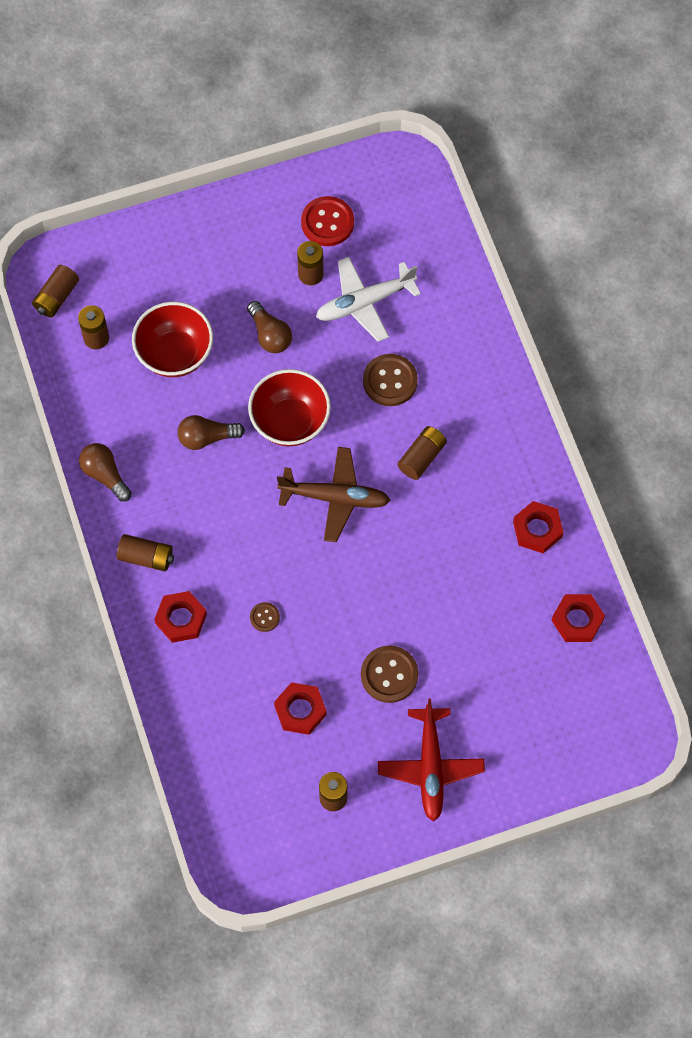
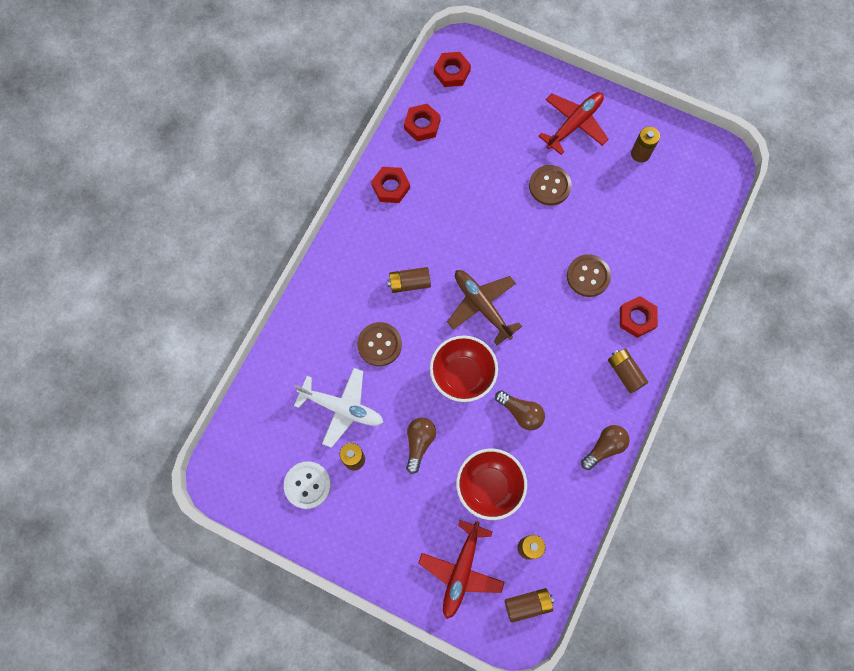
camera: 135 degrees left, 5 degrees up
brown light bulb [79,443,132,502] -> brown light bulb turned 135 degrees counterclockwise [581,425,630,470]
brown button [250,602,280,632] -> brown button [567,254,611,297], size x1.90
red nut [274,682,327,735] -> red nut moved to [434,52,471,87]
red button [301,196,354,246] -> white button [284,461,331,509]
none -> red plane [418,520,505,619]

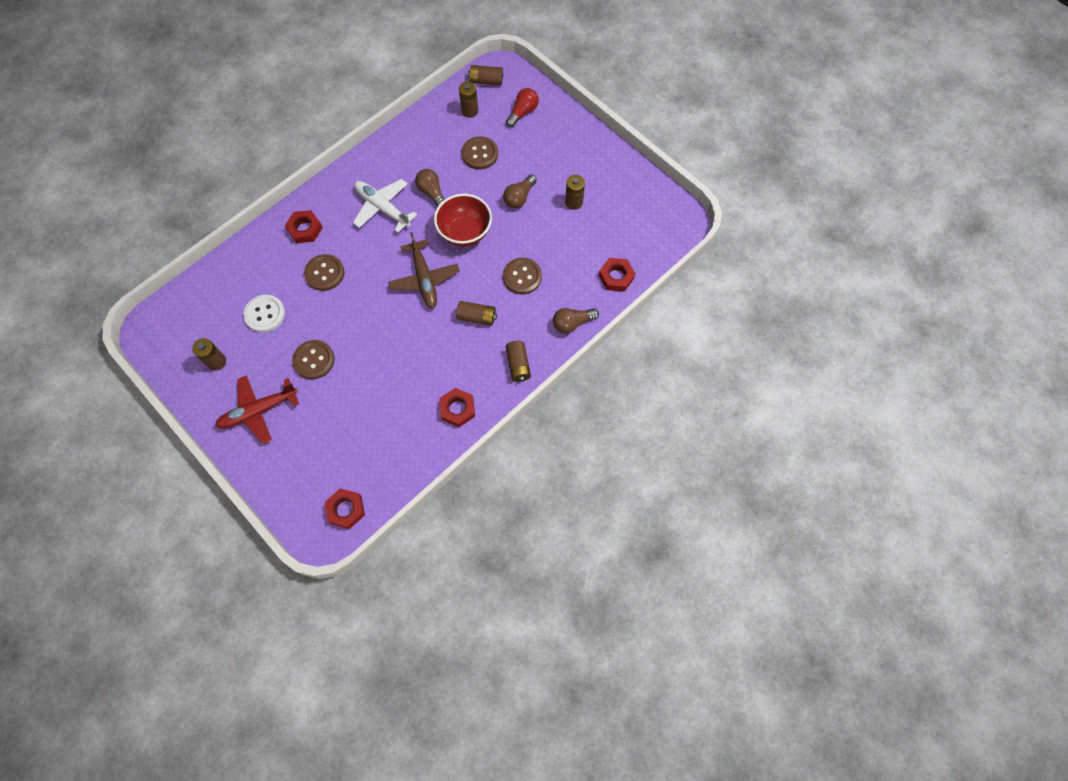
camera: 160 degrees left, 5 degrees down
white button [284,461,331,509] -> white button moved to [243,295,285,333]
white plane [294,368,384,448] -> white plane moved to [353,179,417,233]
red nut [404,104,441,142] -> red nut moved to [599,258,636,292]
red plane [418,520,505,619] -> red light bulb [506,88,539,127]
red bowl [456,449,527,520] -> brown button [461,136,498,170]
brown light bulb [581,425,630,470] -> brown light bulb moved to [553,308,599,333]
brown battery [608,349,648,394] -> brown battery moved to [506,341,531,382]

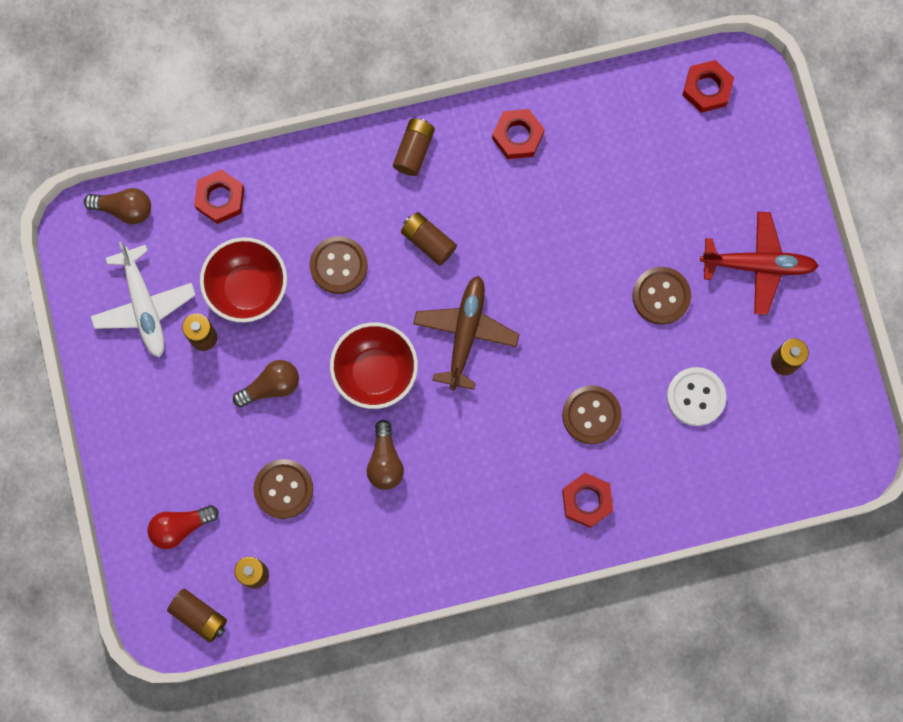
camera: 150 degrees left, 10 degrees up
white plane [353,179,417,233] -> white plane moved to [91,242,196,357]
brown light bulb [553,308,599,333] -> brown light bulb moved to [84,188,151,224]
none -> red bowl [200,237,287,322]

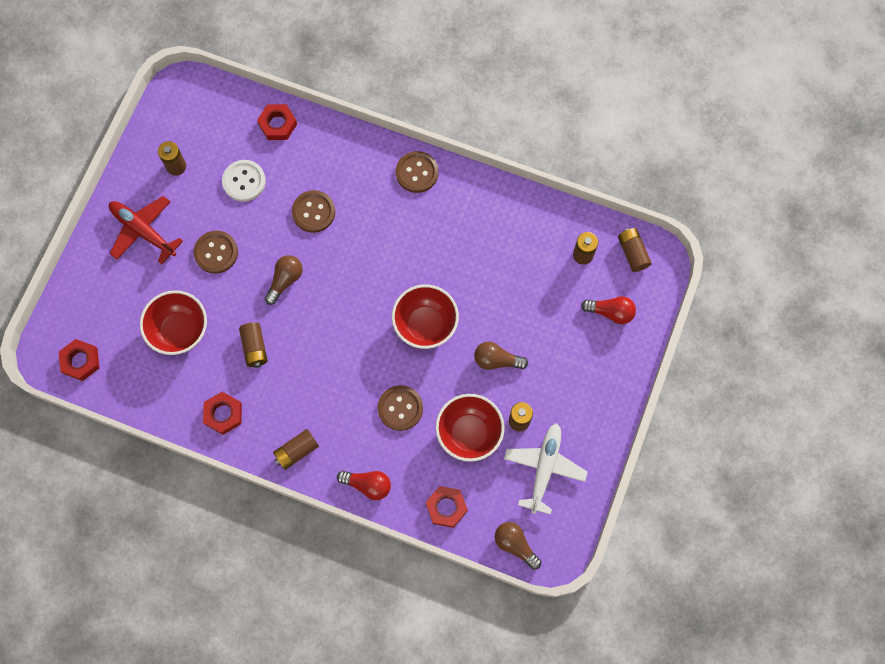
camera: 145 degrees left, 5 degrees down
brown button [253,459,313,519] -> brown button moved to [396,151,439,193]
brown light bulb [367,420,404,490] -> brown light bulb moved to [264,255,303,305]
brown battery [401,212,457,265] -> brown battery moved to [239,322,268,368]
brown plane [413,276,520,390] -> none
red nut [562,473,613,528] -> red nut moved to [257,104,297,140]
none -> red bowl [140,290,207,355]
none -> red light bulb [337,471,391,500]

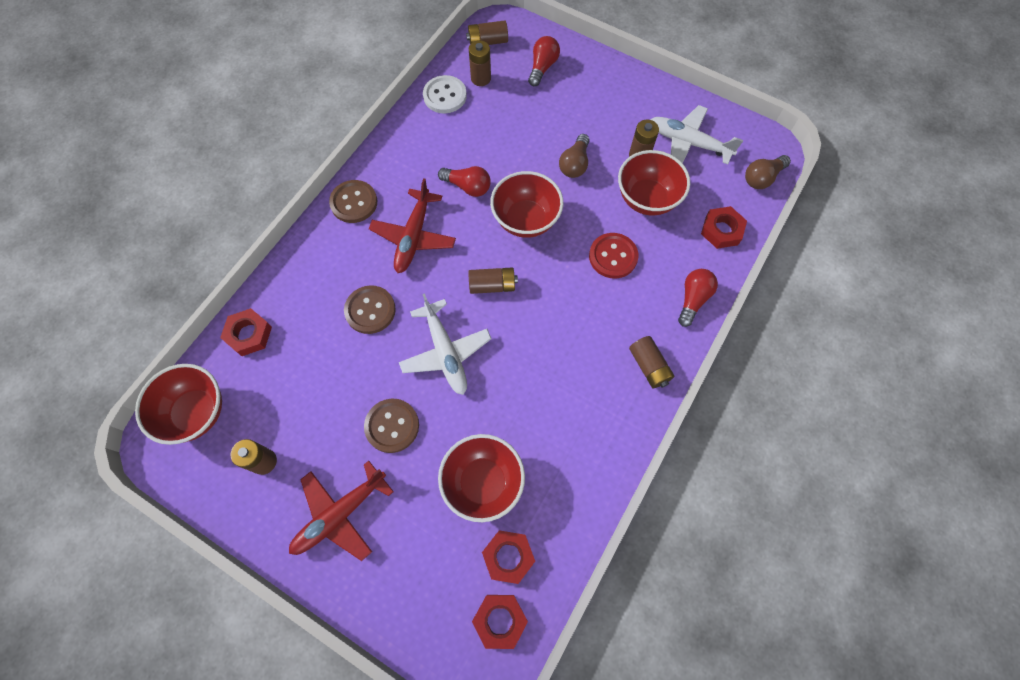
camera: 80 degrees left, 5 degrees down
red nut [203,392,242,435] -> red nut moved to [482,530,535,584]
white button [222,160,266,202] -> white button moved to [423,75,467,113]
brown battery [239,322,268,368] -> brown battery moved to [468,267,518,294]
brown light bulb [264,255,303,305] -> white plane [399,293,492,395]
brown button [378,385,423,431] -> red button [589,233,638,279]
none -> red bowl [135,364,222,445]
none -> red plane [369,178,456,273]
none -> red light bulb [438,166,491,197]

